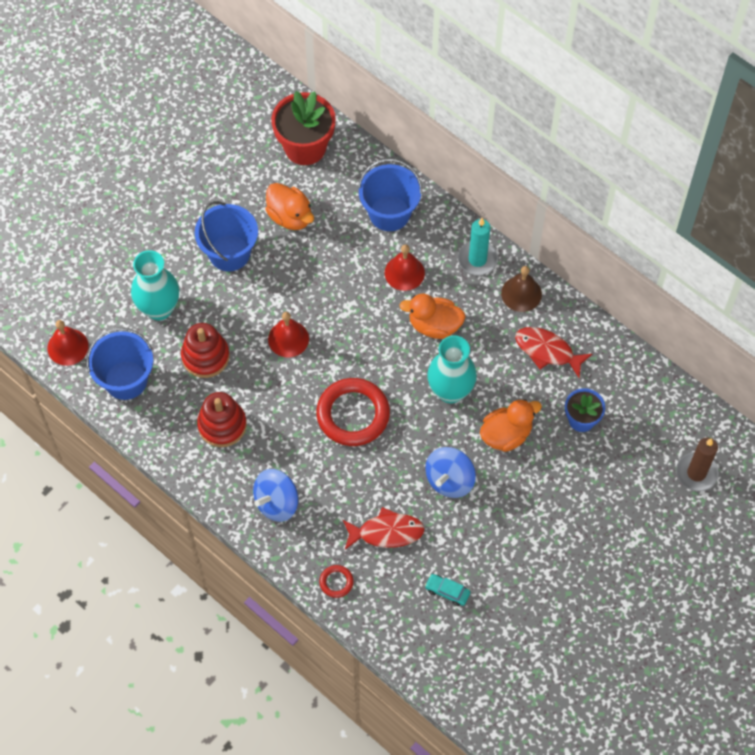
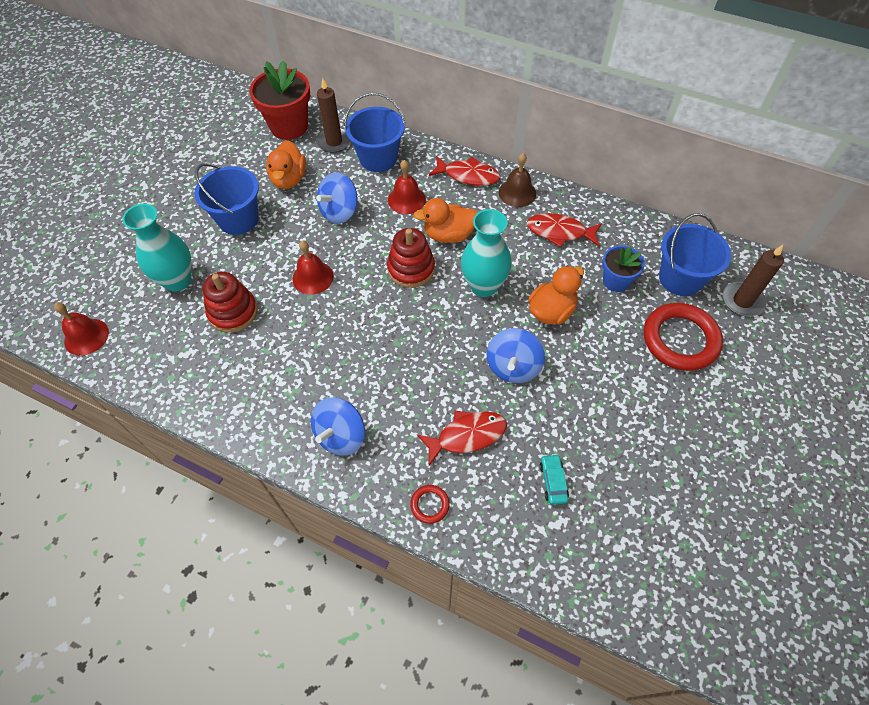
camera: 15 degrees left, 5 degrees down
blue bucket [86,328,153,400] -> blue bucket moved to [659,213,731,296]
red stacking toy [197,392,247,447] -> red stacking toy moved to [387,228,435,288]
orange duck [265,183,314,230] -> orange duck turned 60 degrees clockwise [266,140,306,189]
red ring [316,378,390,446] -> red ring moved to [644,303,723,371]
turquoise car [425,574,470,606] -> turquoise car turned 75 degrees clockwise [539,454,569,505]
turquoise candle [458,218,498,275] -> red fish [429,156,500,186]
none -> brown candle [316,78,351,153]
none -> blue spinning top [316,172,358,224]

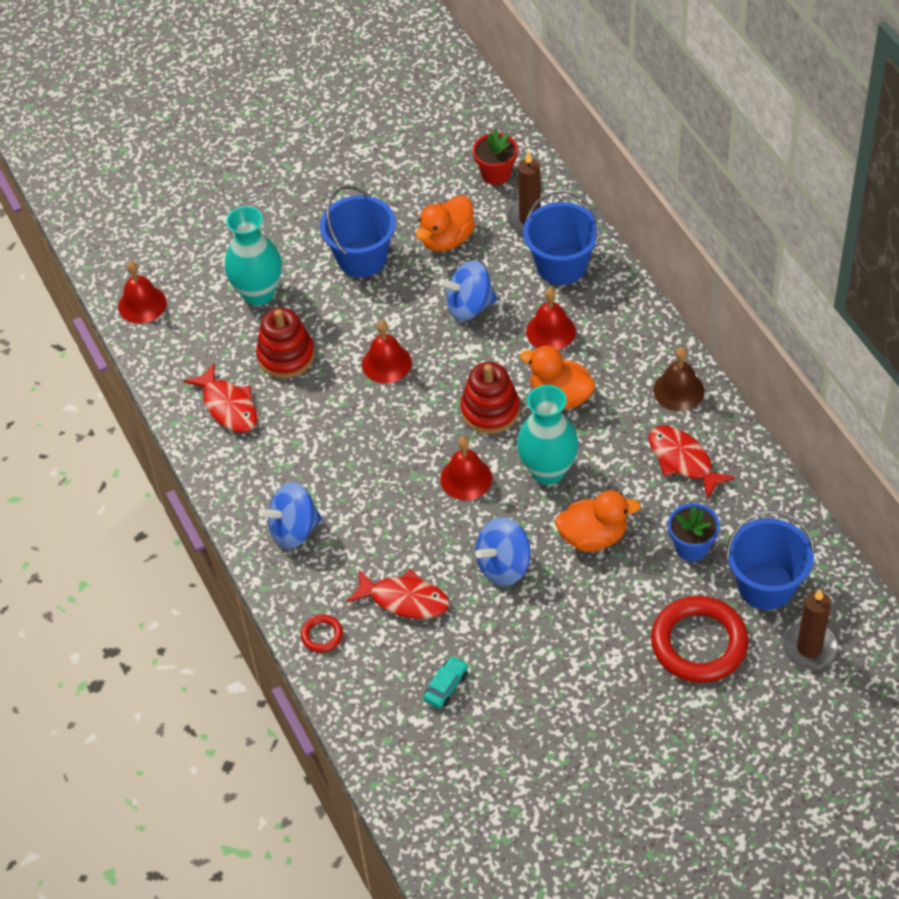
camera: 40 degrees right, 5 degrees down
red flower pot [249,60,310,140] -> red flower pot [473,129,518,185], size x0.59
red fish [429,156,500,186] -> red fish moved to [184,363,258,433]
none -> red bell [440,436,492,500]

